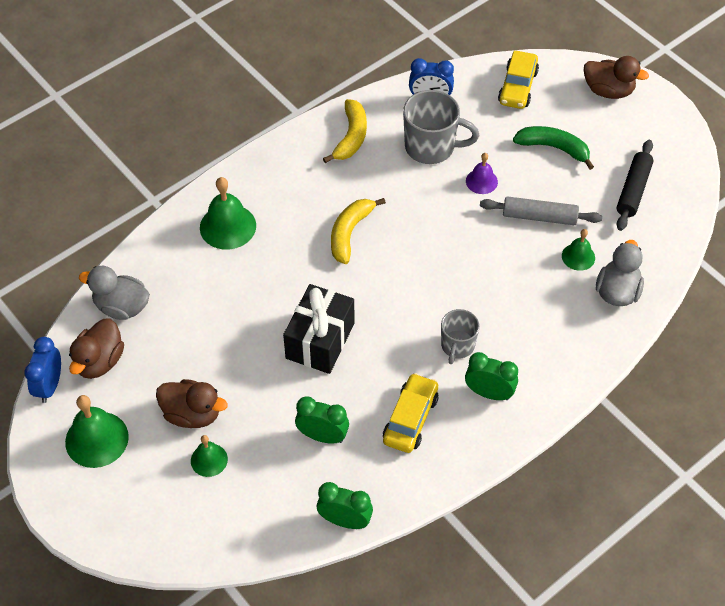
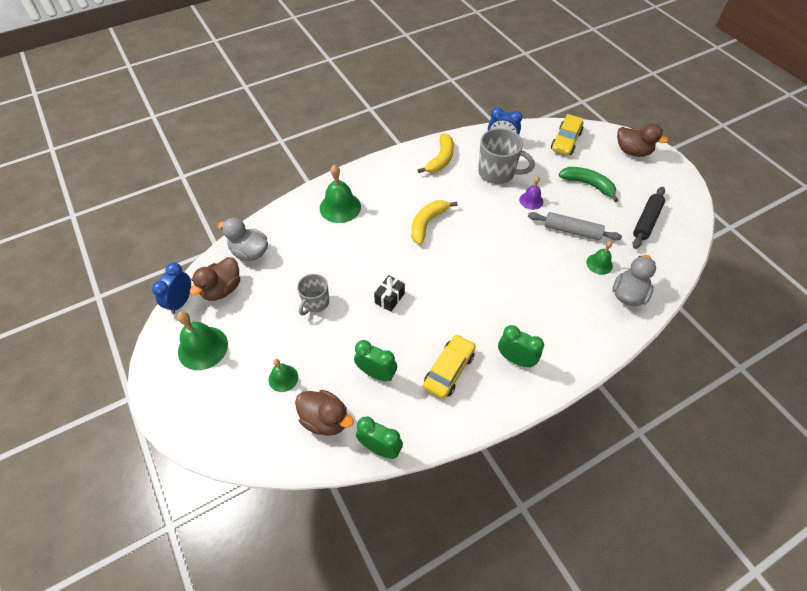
camera: 10 degrees right, 0 degrees up
brown duck [156,379,228,428] -> brown duck moved to [295,390,354,436]
black gift [283,284,354,374] -> black gift [374,275,405,312], size x0.52
grey mug [441,309,480,364] -> grey mug moved to [297,274,329,316]

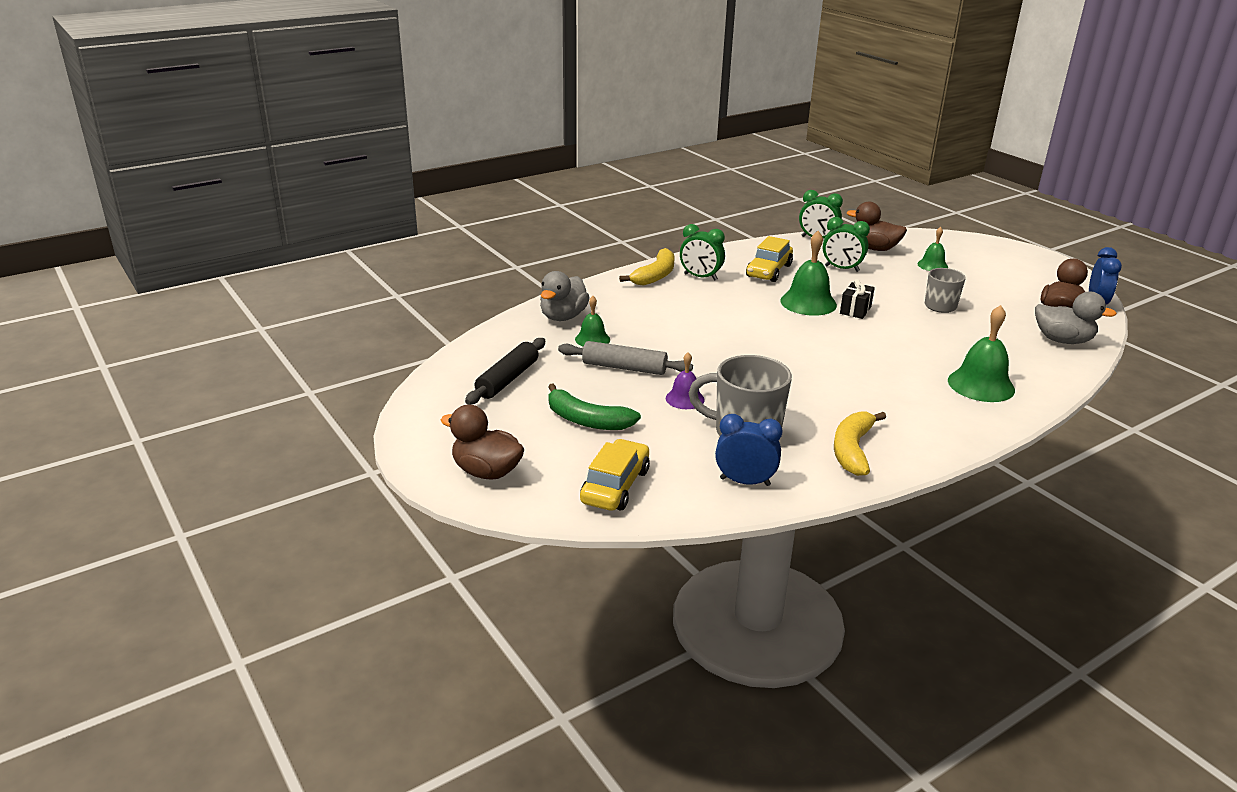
camera: 175 degrees right, 25 degrees down
green bell [177,311,228,370] -> green bell moved to [780,231,837,316]
yellow banana [411,200,457,245] -> yellow banana moved to [619,248,675,286]

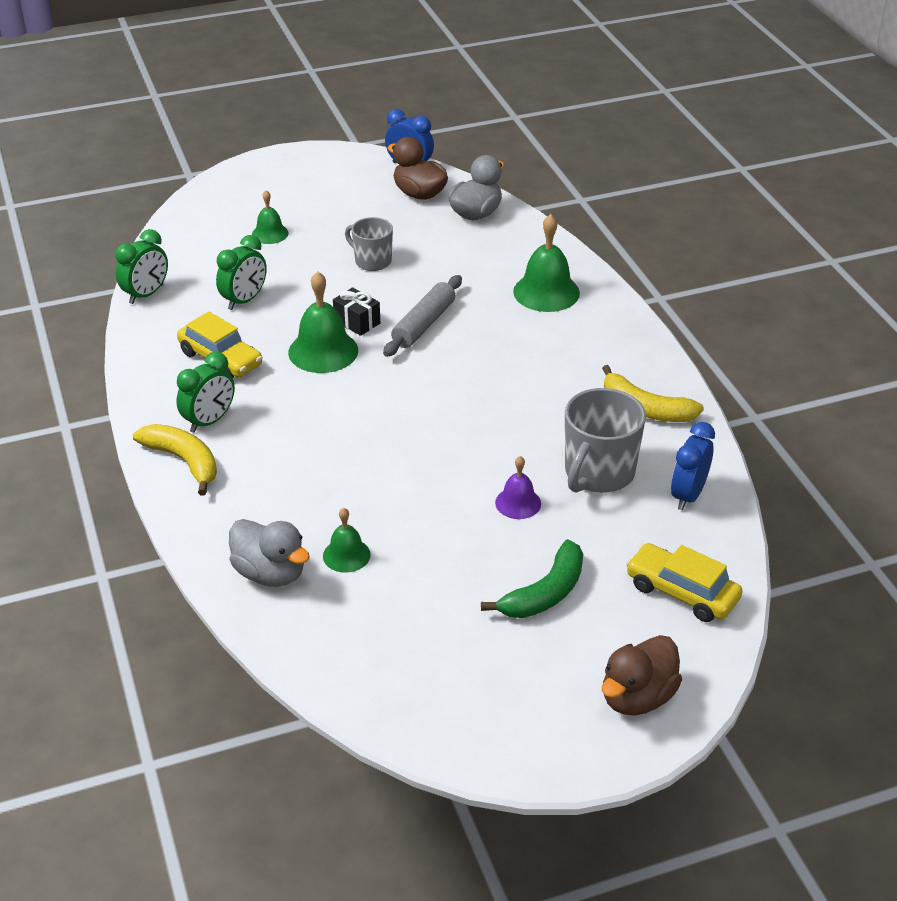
camera: 75 degrees left, 10 degrees up
black rolling pin [465,338,545,405] -> none
grey rolling pin [558,341,693,375] -> grey rolling pin moved to [383,275,462,357]
brown duck [847,201,907,251] -> none

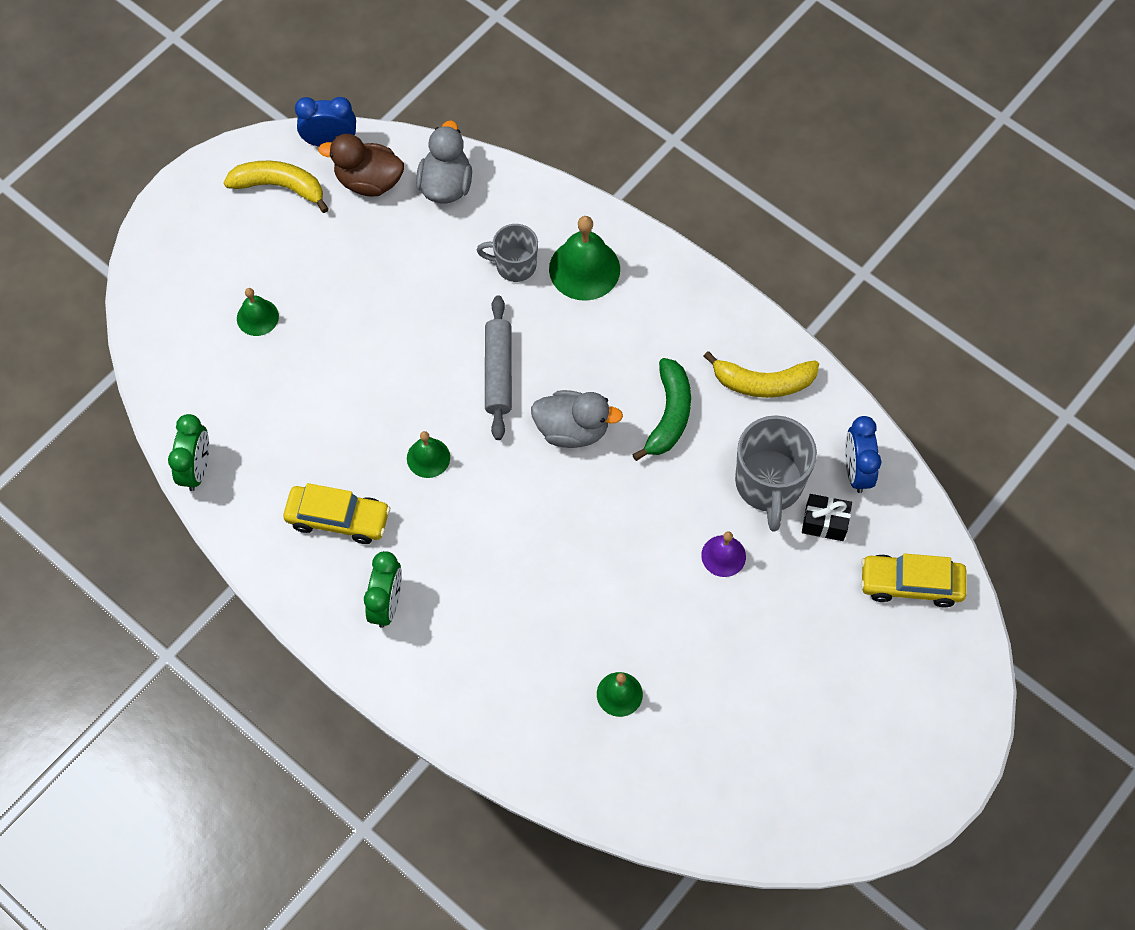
camera: 30 degrees left, 25 degrees up
yellow banana [133,424,217,495] -> yellow banana moved to [224,161,329,213]
green clock [216,235,267,310] -> none
grey duck [229,519,310,587] -> grey duck moved to [531,390,623,448]
green bell [288,271,358,373] -> green bell [407,431,450,478], size x0.58
black gift [333,287,380,336] -> black gift moved to [802,494,852,541]
grey mug [345,217,393,271] -> grey mug moved to [476,224,538,282]
green banana [481,539,583,618] -> green banana moved to [632,358,691,461]
brown duck [602,635,682,715] -> none

